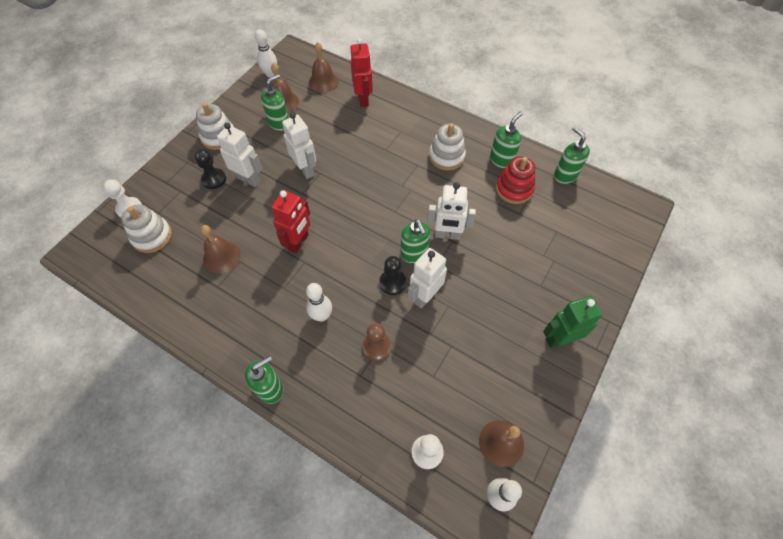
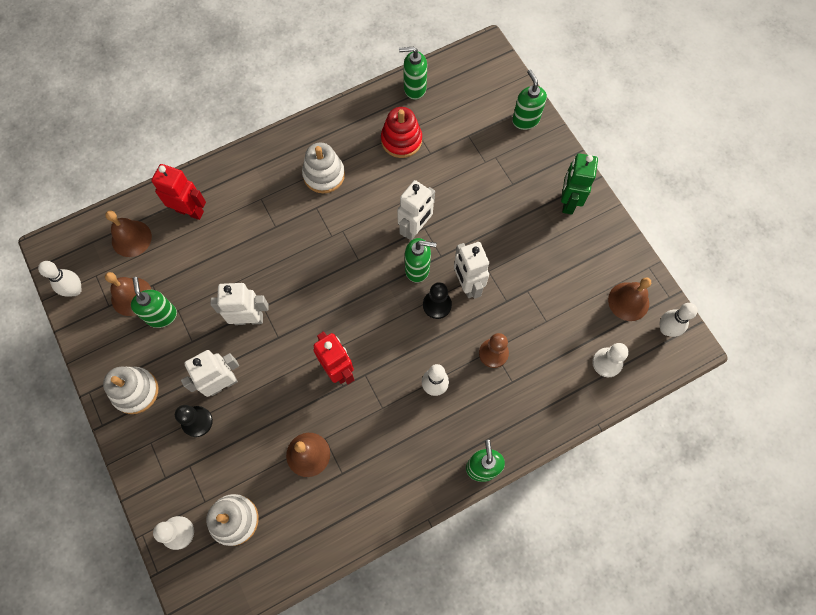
camera: 60 degrees left, 10 degrees up
green soap dispenser [490,111,523,168] -> green soap dispenser moved to [512,69,547,130]

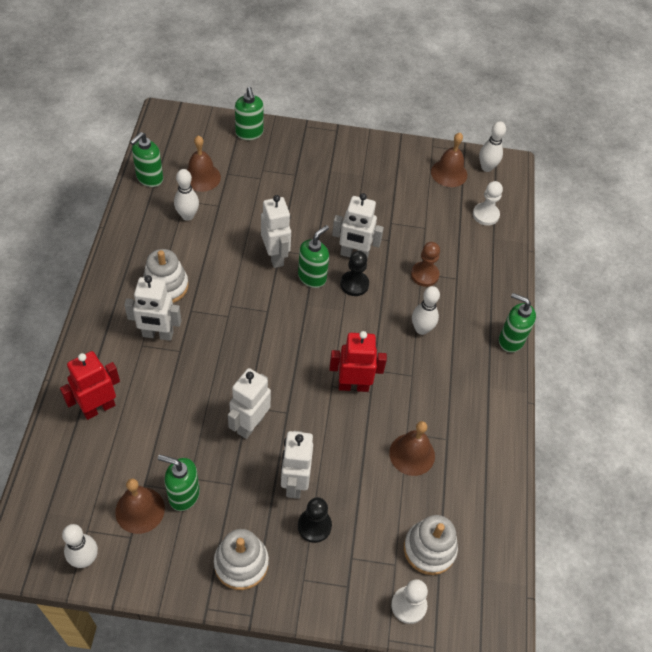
camera: 60 degrees left, 15 degrees down
brown bell [105,210,152,257] -> brown bell moved to [186,135,221,192]
red stacking toy [381,107,422,158] -> white bowling pin [174,169,199,221]
green soap dispenser [512,69,547,130] -> green soap dispenser turned 120 degrees counterclockwise [235,87,264,140]
green robot [561,153,598,215] -> none
none -> white robot [124,275,181,341]

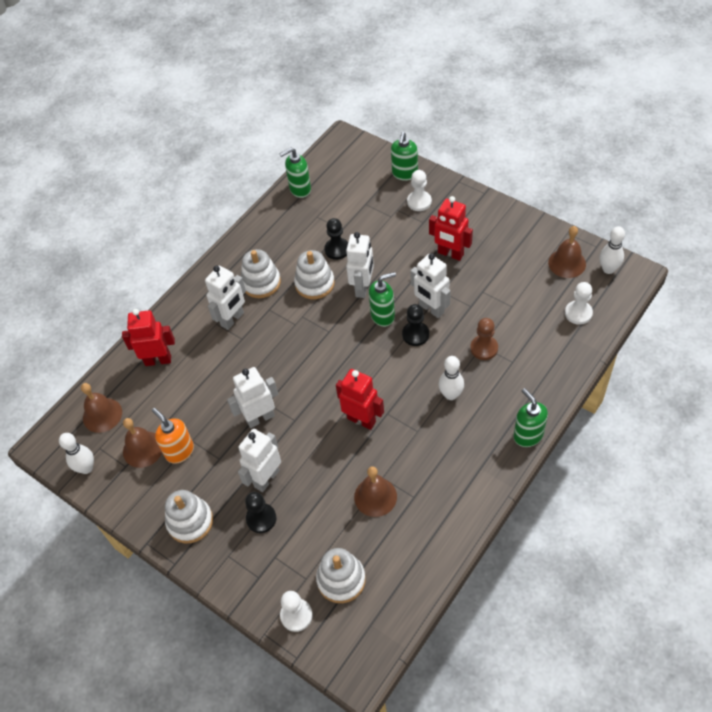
camera: 40 degrees right, 0 degrees up
white robot [124,275,181,341] -> white robot turned 90 degrees counterclockwise [205,265,246,330]
green soap dispenser [158,455,200,511] -> orange soap dispenser [152,408,194,464]
white bowling pin [174,169,199,221] -> none
brown bell [186,135,221,192] -> brown bell moved to [81,383,122,433]
none -> white stacking toy [294,250,335,299]
none -> black pawn [325,218,348,260]
none -> white pawn [407,170,432,211]
none -> red robot [429,196,473,261]

